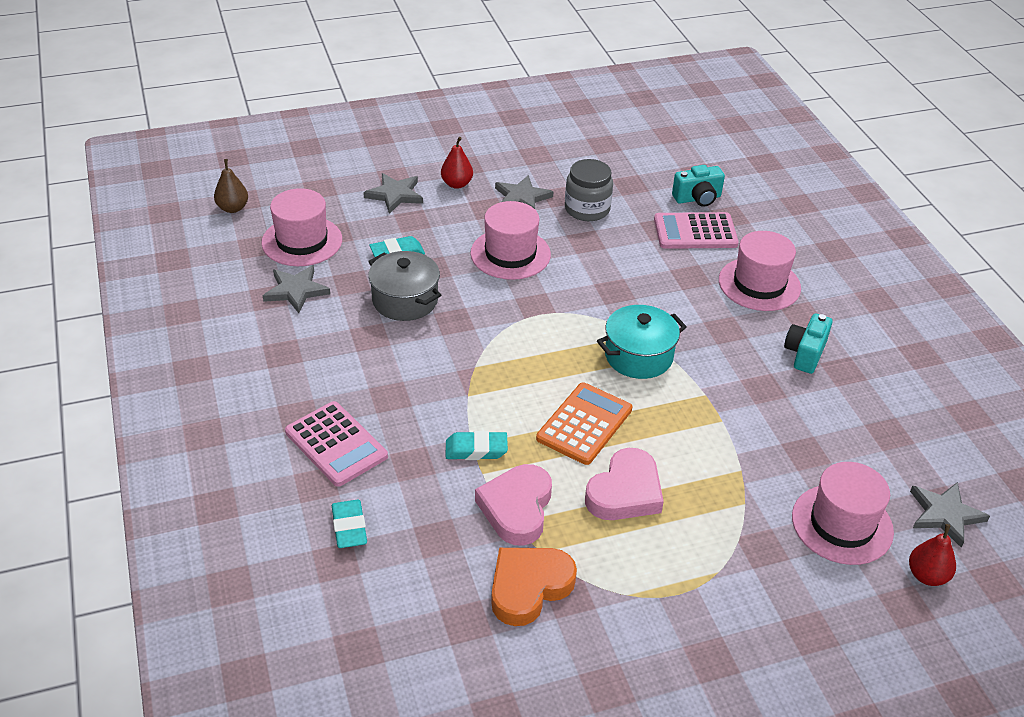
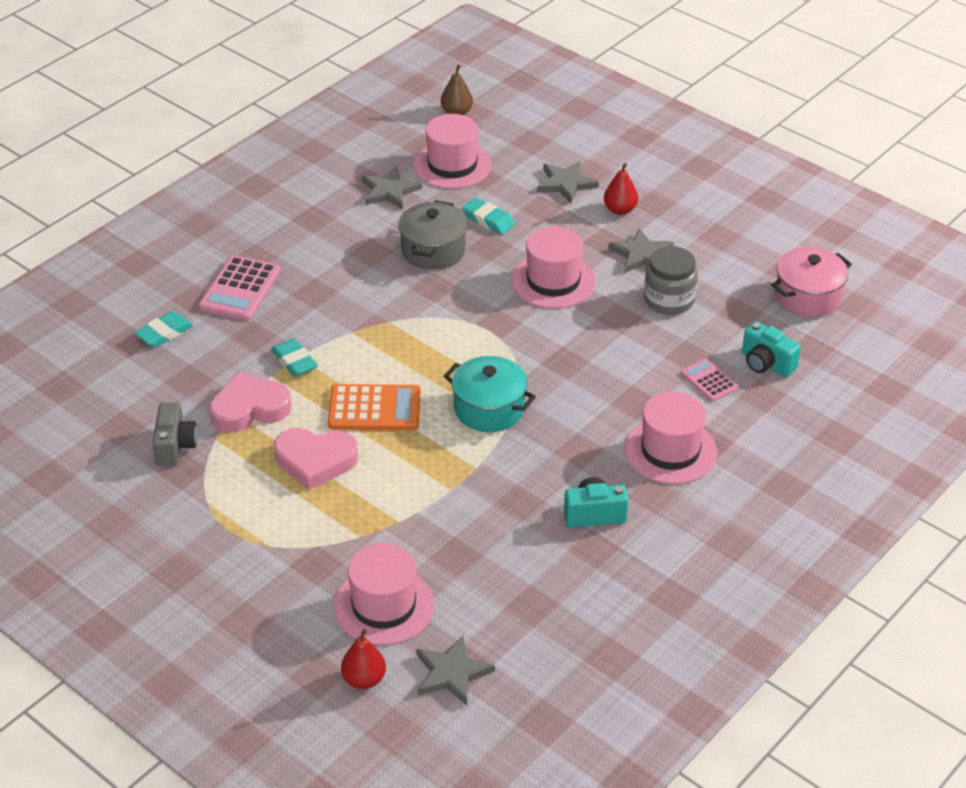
camera: 60 degrees right, 0 degrees up
orange heart [491,548,577,626] -> grey camera [152,403,198,466]
pink calculator [654,212,739,249] -> pink calculator [681,359,738,402], size x0.58
none -> pink pot [771,247,852,317]

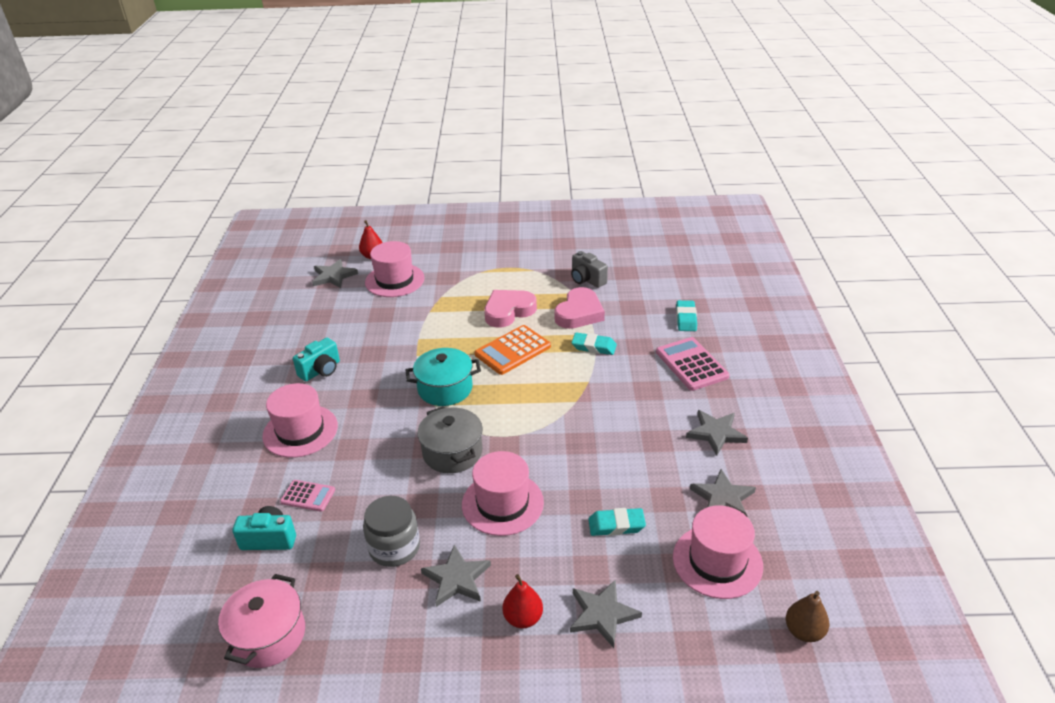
camera: 140 degrees right, 5 degrees down
grey pot [398,201,467,270] -> grey pot moved to [417,406,483,473]
none -> grey star [686,410,748,455]

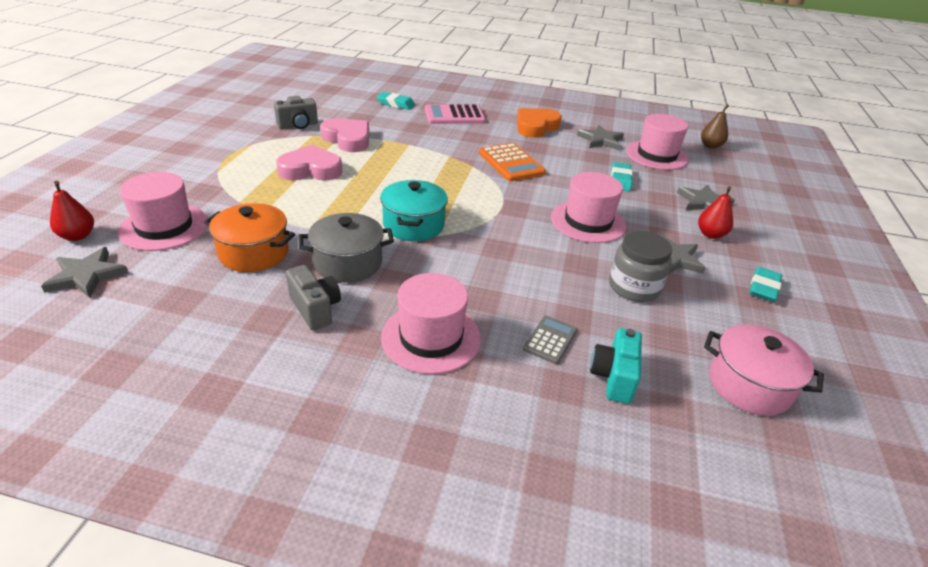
camera: 80 degrees left, 0 degrees up
pink calculator [280,480,335,512] -> grey calculator [523,316,577,364]
turquoise camera [293,338,340,381] -> grey camera [286,265,341,330]
grey pot [417,406,483,473] -> grey pot moved to [299,213,394,283]
orange calculator [475,325,551,375] -> orange calculator moved to [479,143,546,181]
pink heart [484,290,537,328] -> pink heart turned 105 degrees clockwise [276,145,342,180]
turquoise eraser [572,333,617,355] -> turquoise eraser moved to [749,267,782,302]
grey star [686,410,748,455] -> orange heart [517,108,562,138]
none -> orange pot [204,203,295,272]

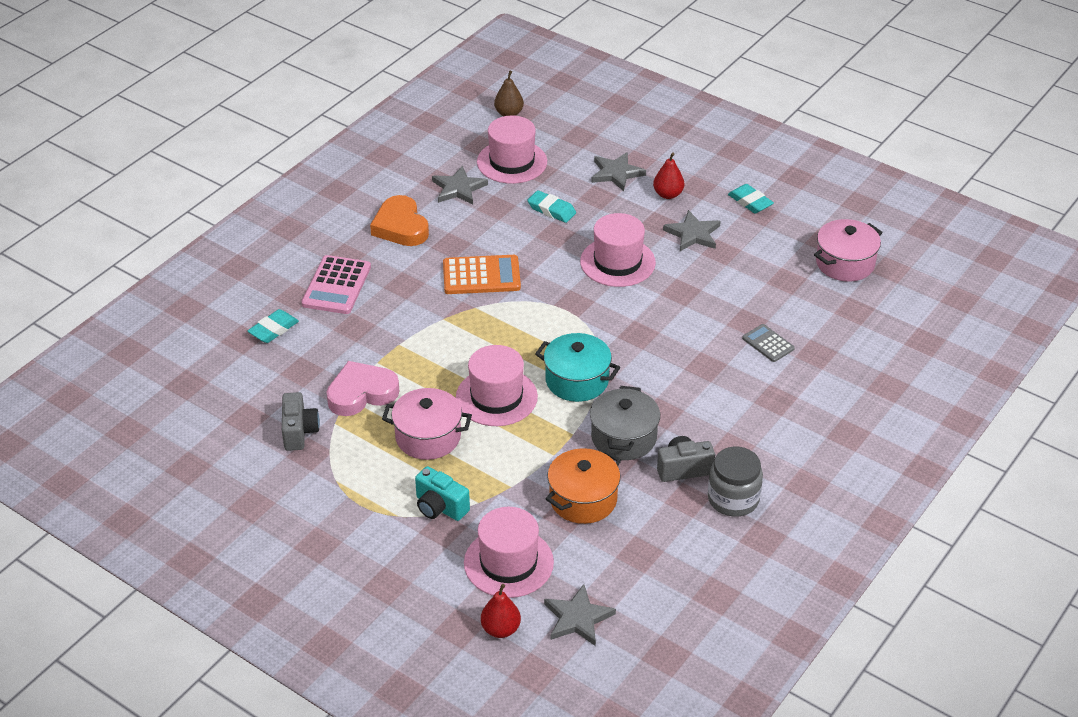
camera: 65 degrees left, 5 degrees up
pink heart [276,145,342,180] -> pink pot [382,388,472,460]
pink hat [381,273,481,374] -> pink hat moved to [456,345,538,426]
turquoise camera [590,328,642,404] -> turquoise camera moved to [415,466,470,521]
grey jar [609,231,672,302] -> grey jar moved to [708,447,763,517]

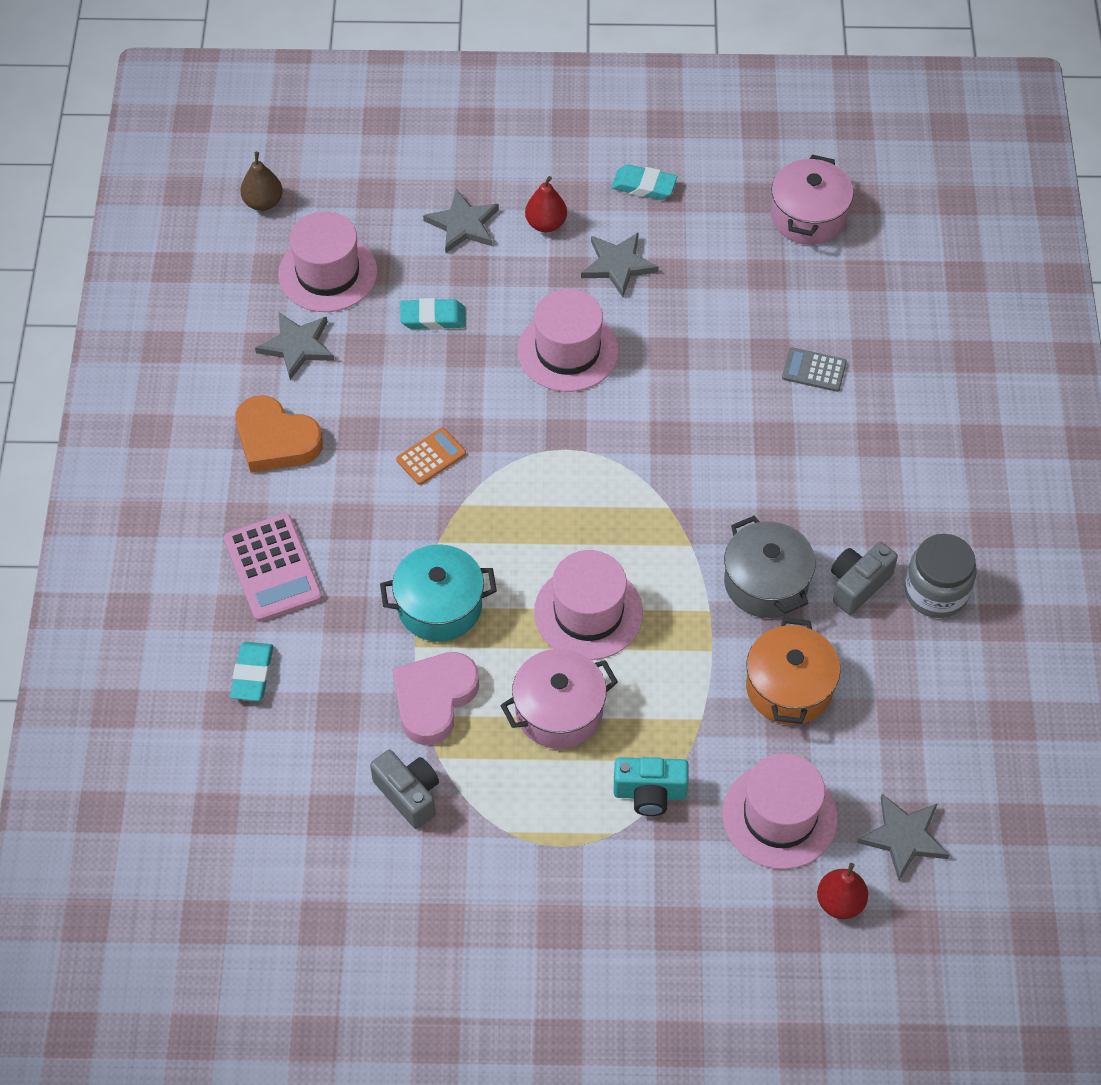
camera: 35 degrees left, 15 degrees up
orange calculator [443,255,521,294] -> orange calculator [396,428,466,485], size x0.58
turquoise pot [535,333,620,402] -> turquoise pot moved to [380,544,497,642]

